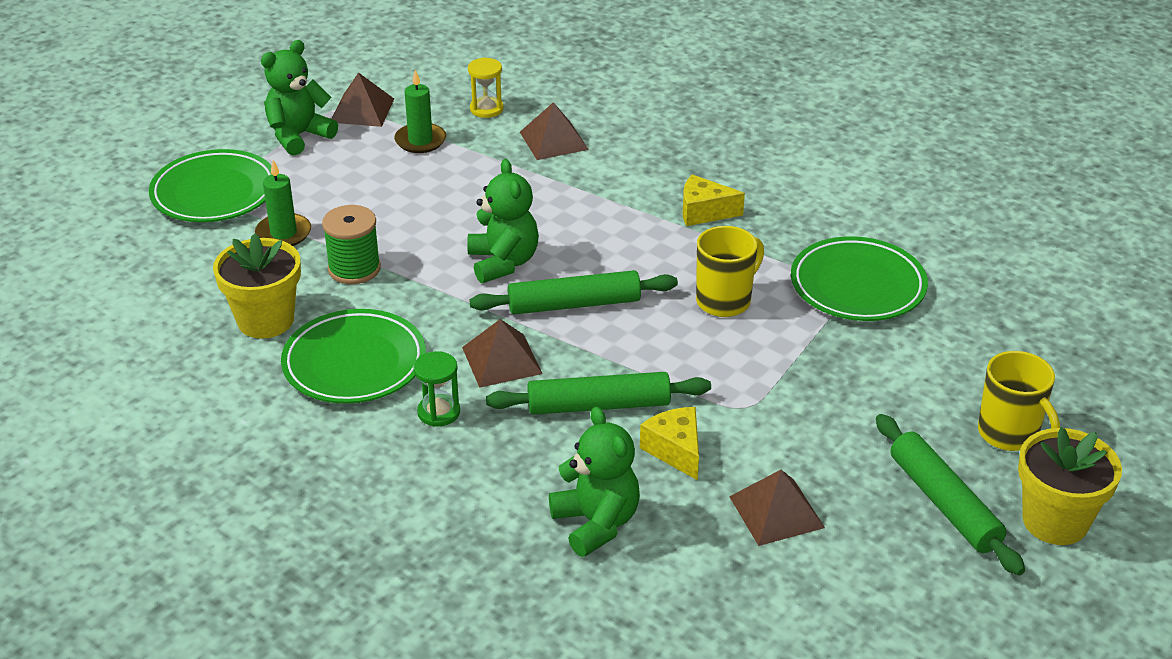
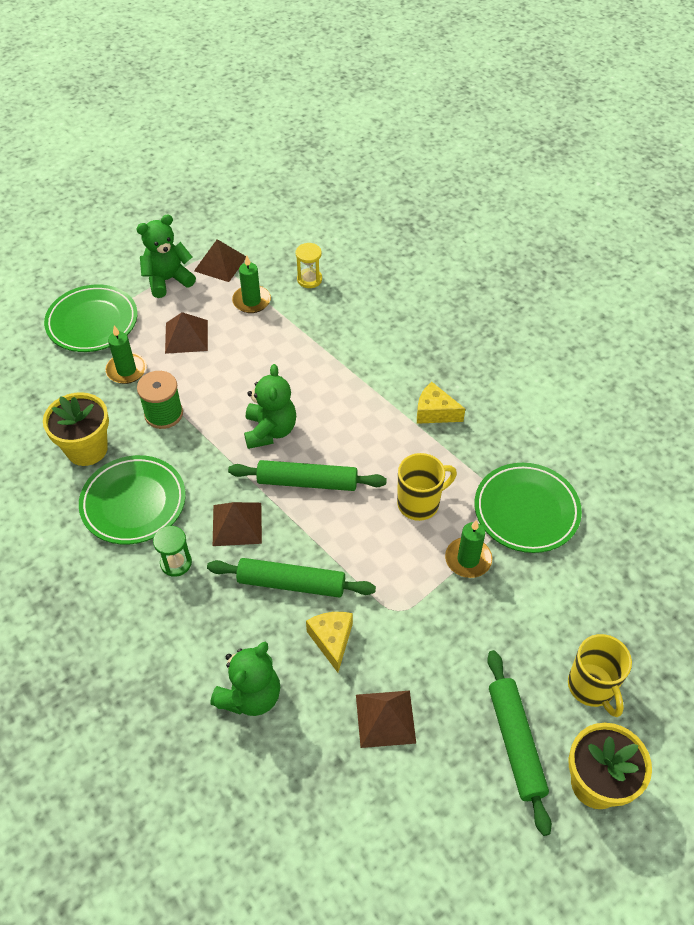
camera: 15 degrees right, 15 degrees up
brown pyramid [520,102,589,160] -> brown pyramid moved to [165,312,208,354]
green teddy bear [549,406,640,557] -> green teddy bear turned 45 degrees clockwise [210,642,280,716]
none -> green candle [445,520,492,578]

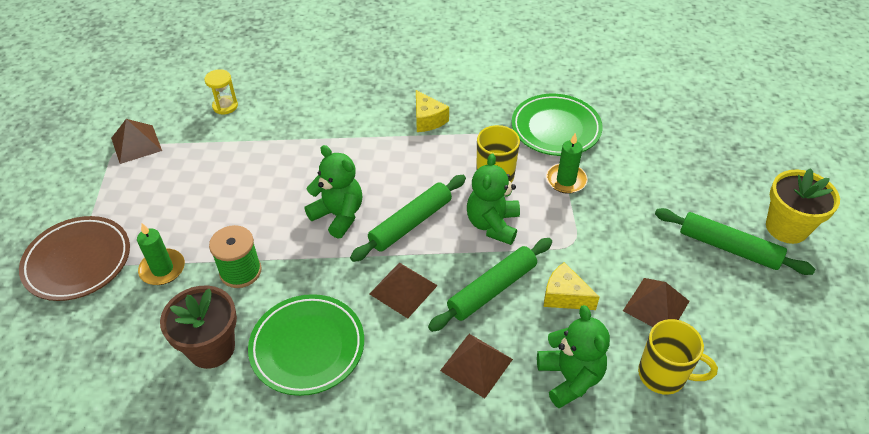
camera: 50 degrees left, 5 degrees down
yellow flower pot [43,392,109,466] -> brown flower pot [160,285,237,369]
green plate [44,284,137,352] -> brown plate [19,216,130,301]
green teddy bear [136,214,196,298] -> green teddy bear moved to [467,153,520,245]
green hourglass [153,526,192,577] -> none
brown pyramid [165,312,208,354] -> brown pyramid moved to [440,334,513,398]
green candle [232,255,271,313] -> none
yellow cheese [417,382,465,424] -> yellow cheese turned 90 degrees counterclockwise [416,90,449,132]
yellow mug [568,634,632,717] -> yellow mug moved to [638,319,718,395]

